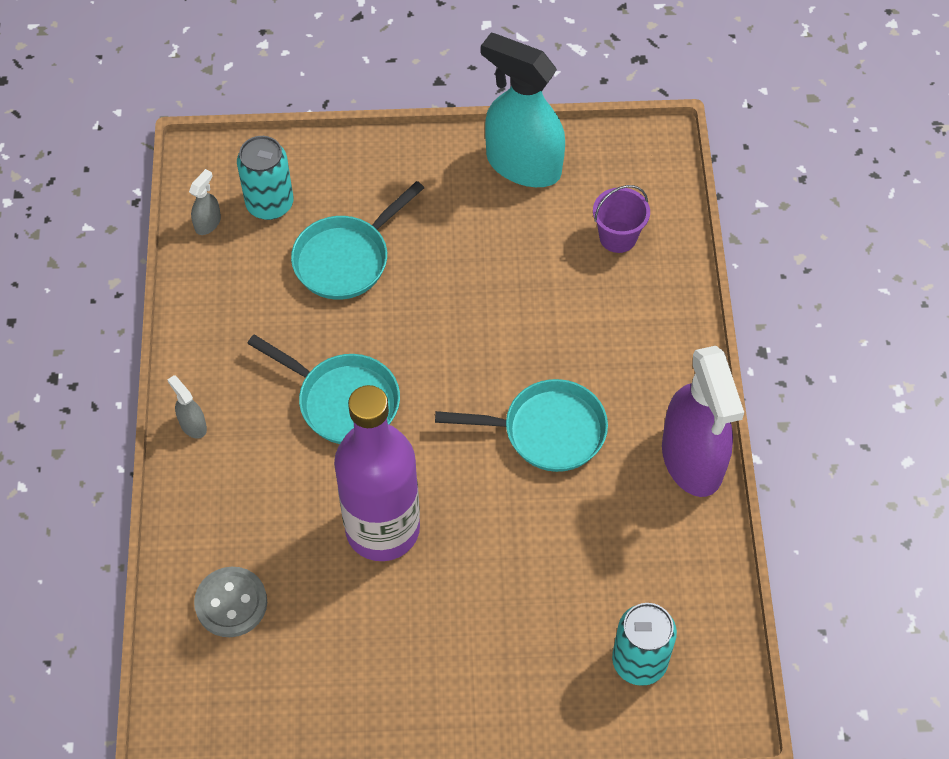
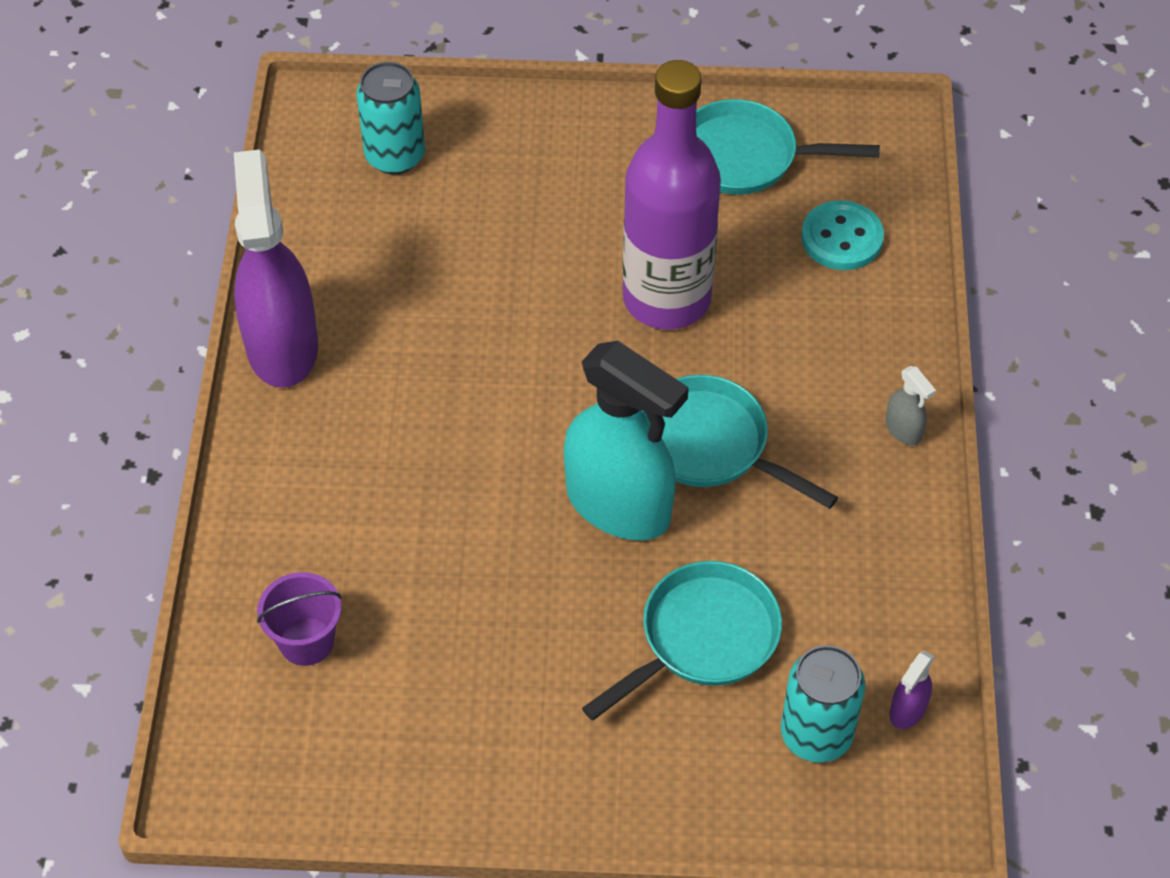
camera: 175 degrees left, 5 degrees down
grey spray bottle [189,169,221,235] -> purple spray bottle [889,651,935,729]
grey button [194,567,267,637] -> turquoise button [801,200,884,270]
turquoise pan [435,379,608,472] -> turquoise pan moved to [696,99,880,195]
turquoise spray bottle [481,33,565,187] -> turquoise spray bottle moved to [564,341,689,541]

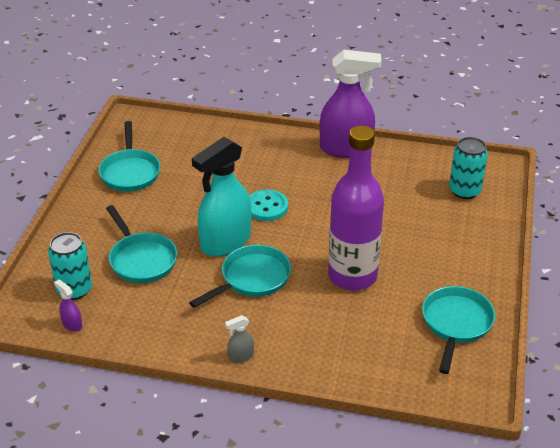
camera: 100 degrees right, 15 degrees down
purple bucket [257,572,342,666] -> none
turquoise button [801,200,884,270] -> turquoise button moved to [249,189,288,221]
none -> turquoise pan [98,121,161,192]

